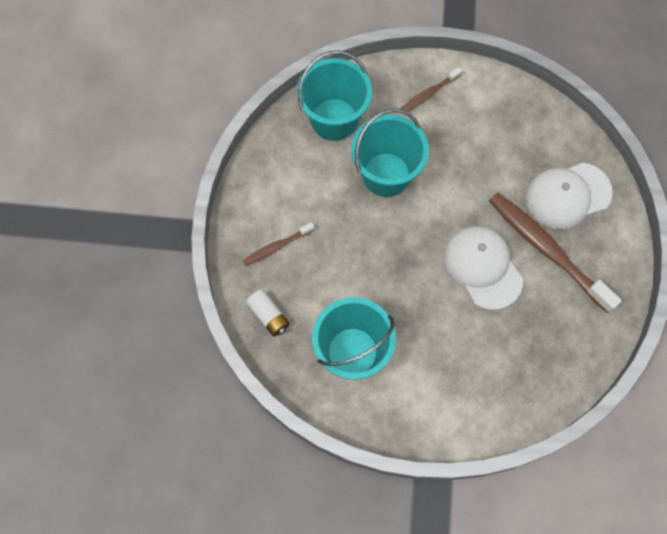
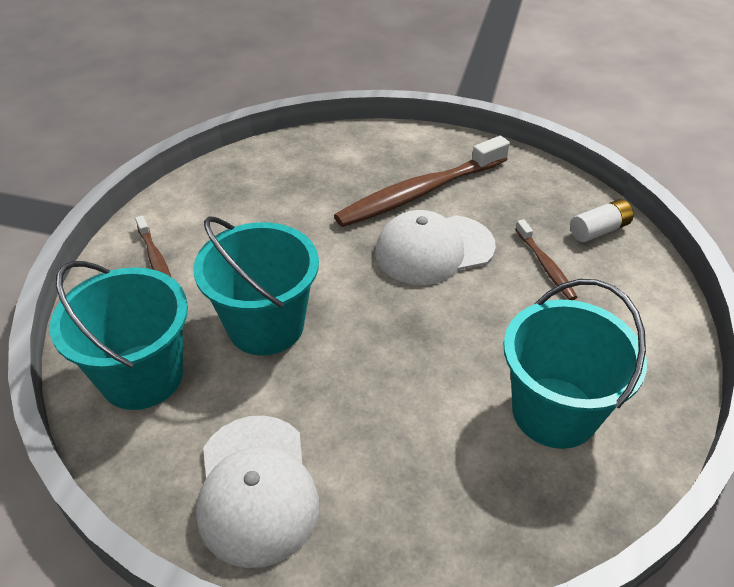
camera: 80 degrees left, 25 degrees down
brown toothbrush [243,222,315,266] -> brown toothbrush moved to [515,219,577,300]
white battery [247,289,290,336] -> white battery moved to [570,199,633,242]
white cap [526,163,613,229] -> white cap moved to [196,416,319,568]

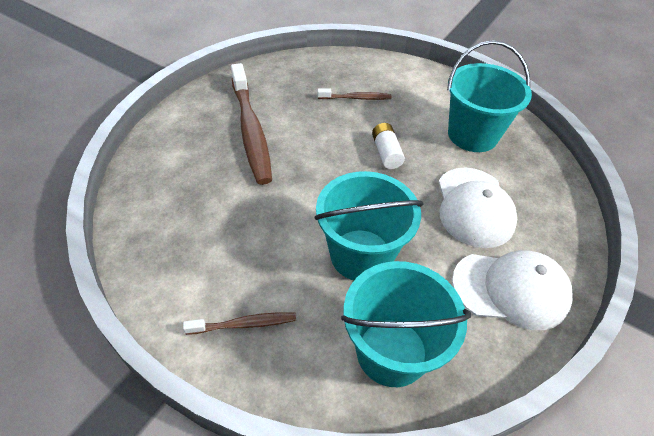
camera: 75 degrees left, 5 degrees up
white cap [375,210,496,285] -> white cap moved to [438,168,517,248]
white battery [570,199,633,242] -> white battery moved to [372,123,405,169]

